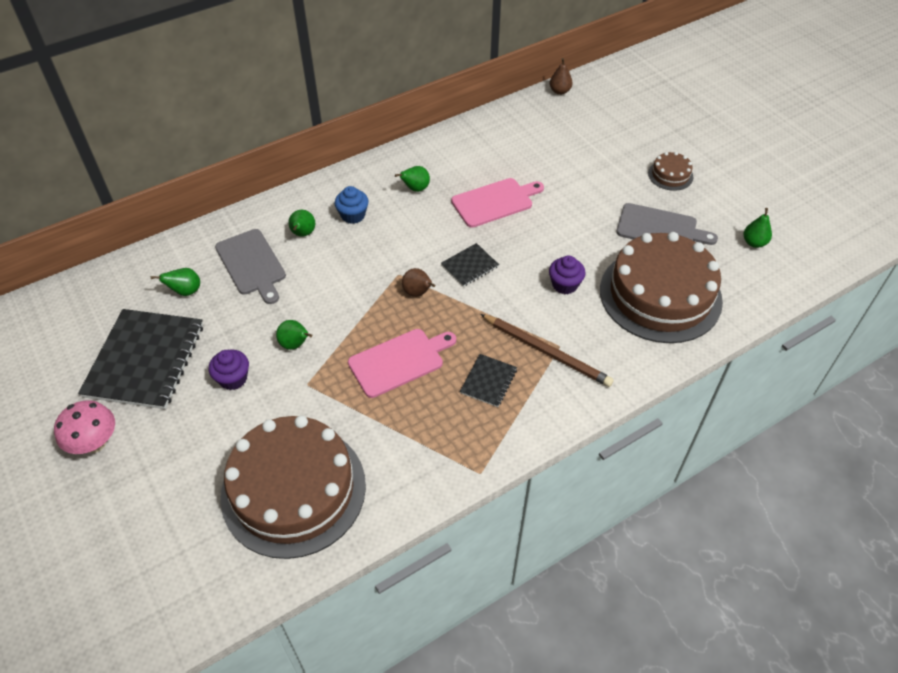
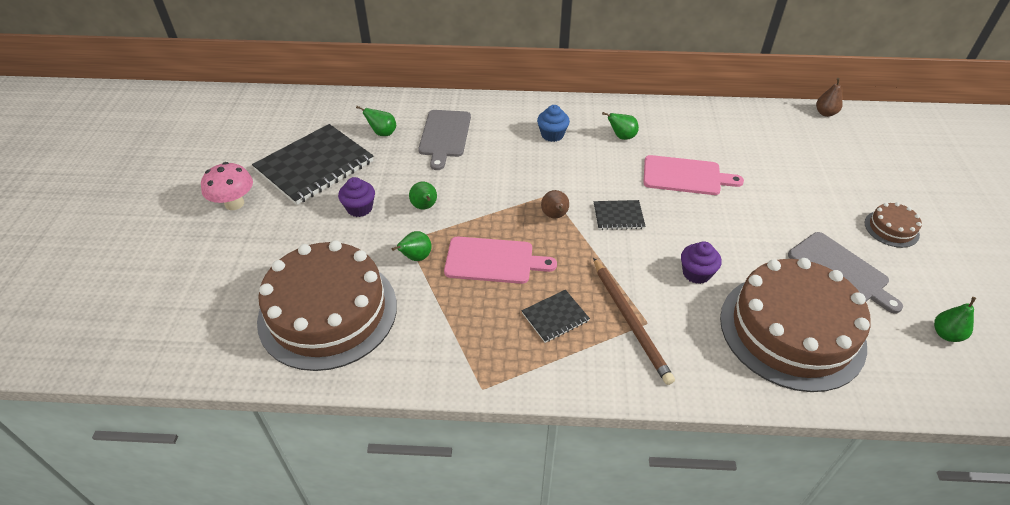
camera: 35 degrees right, 5 degrees down
green pear [288,210,315,237] -> green pear moved to [392,231,432,261]

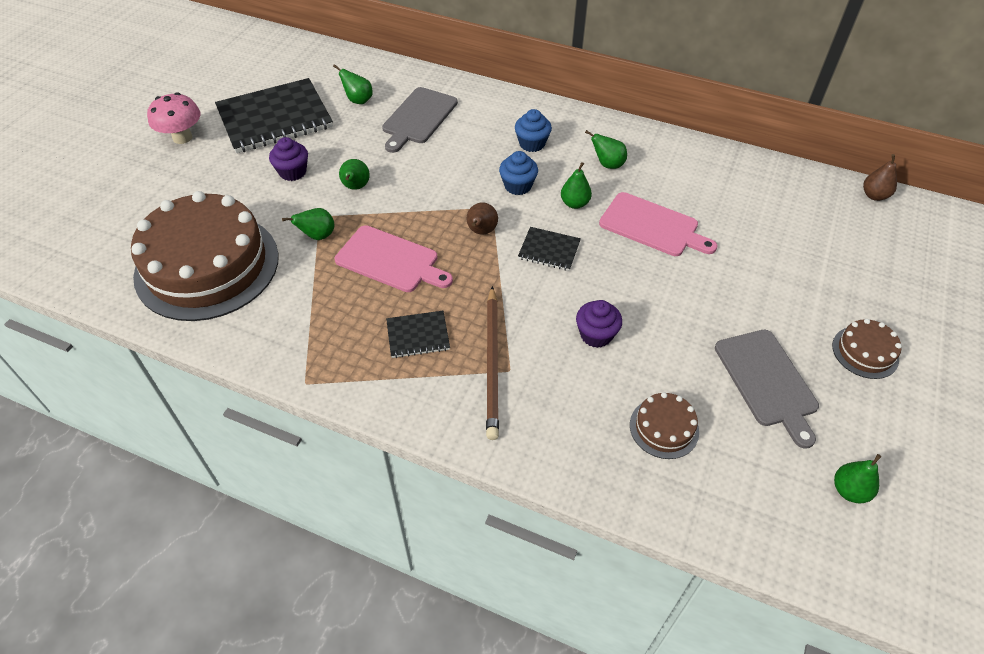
camera: 20 degrees right, 5 degrees up
brown cake [720,258,871,392] -> brown cake [630,392,699,459], size x0.42
none -> blue cupcake [499,151,538,195]
none -> green pear [561,162,592,209]

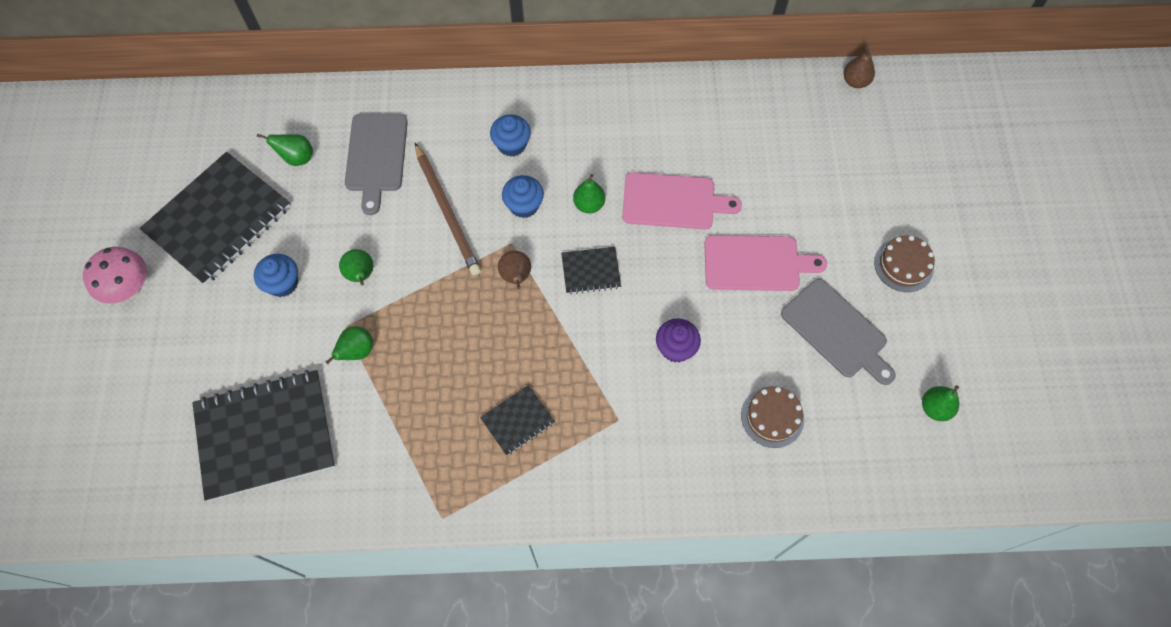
camera: 25 degrees left, 15 degrees up
brown cake [131,191,279,321] -> black notebook [192,370,335,501]
purple cupcake [269,137,308,181] -> blue cupcake [254,254,298,297]
pink cutting board [335,225,453,292] -> pink cutting board moved to [704,235,827,291]
brown pencil [486,286,499,440] -> brown pencil moved to [415,143,481,275]
green pear [585,130,627,169] -> none

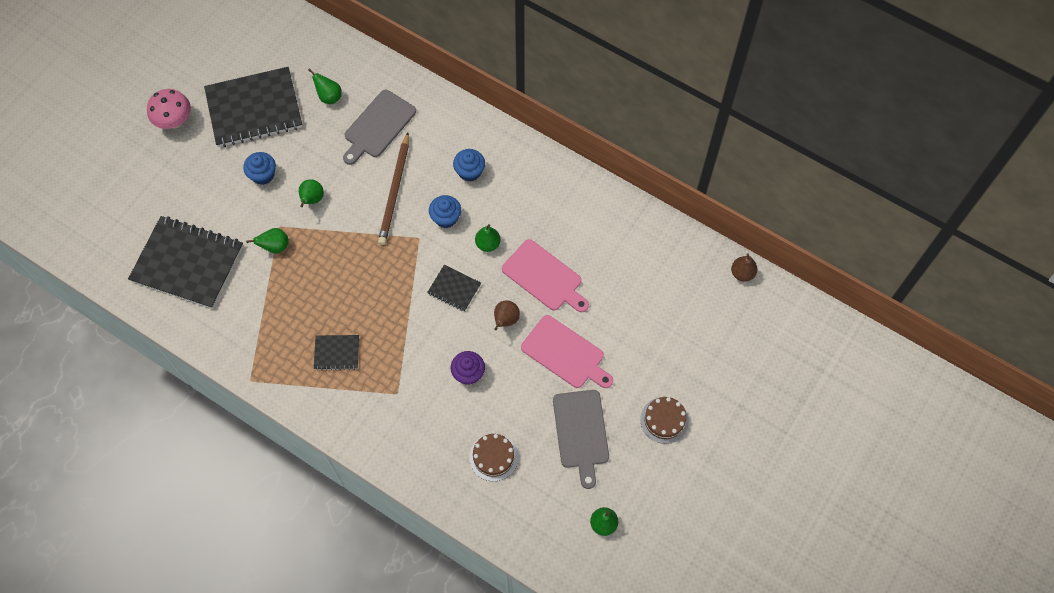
camera: 35 degrees right, 0 degrees up
brown pear [498,251,531,289] -> brown pear moved to [494,300,520,330]

